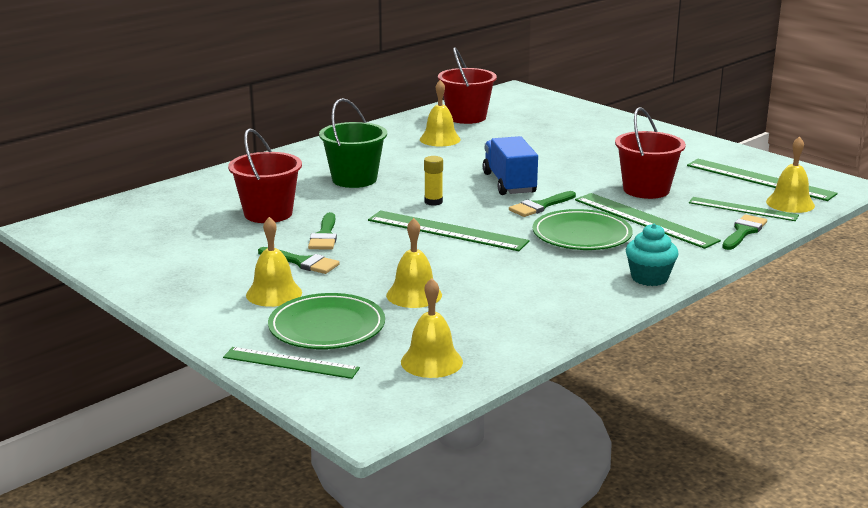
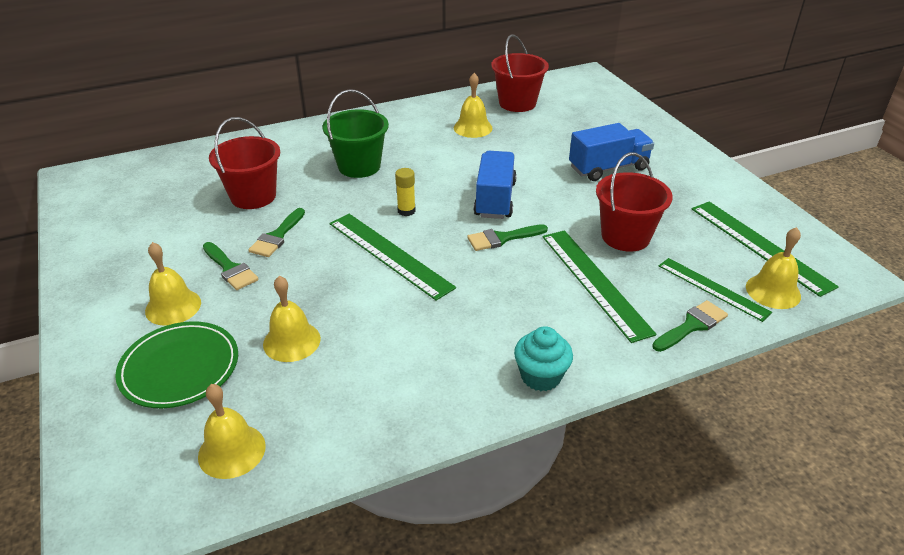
camera: 20 degrees right, 15 degrees up
green ruler [223,347,360,379] -> none
green plate [532,209,633,250] -> none
none -> blue truck [569,123,654,181]

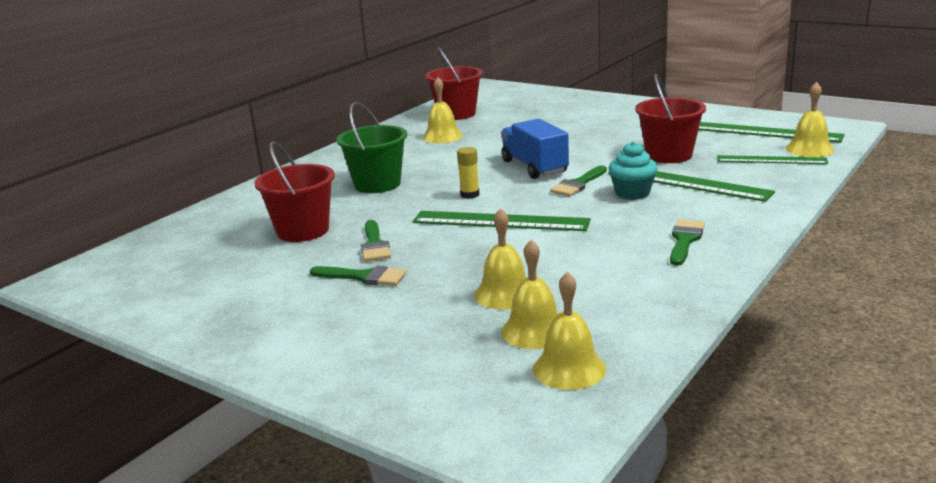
camera: 30 degrees left, 15 degrees down
green plate [115,321,238,408] -> none
yellow bell [145,242,201,326] -> yellow bell moved to [501,240,558,349]
turquoise cupcake [514,326,573,391] -> turquoise cupcake moved to [608,141,658,200]
blue truck [569,123,654,181] -> none
green brush [652,300,728,352] -> green brush moved to [670,219,705,266]

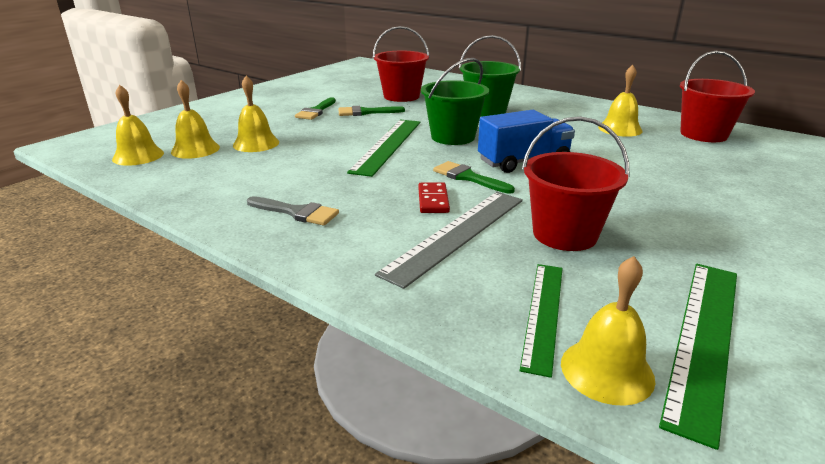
camera: 90 degrees right, 5 degrees up
yellow glue stick [457,147,480,199] -> green bucket [421,58,489,145]
turquoise cupcake [608,141,658,200] -> red domino [418,182,450,213]
green ruler [608,171,775,202] -> grey ruler [375,192,523,289]
green brush [670,219,705,266] -> grey brush [247,196,339,226]

